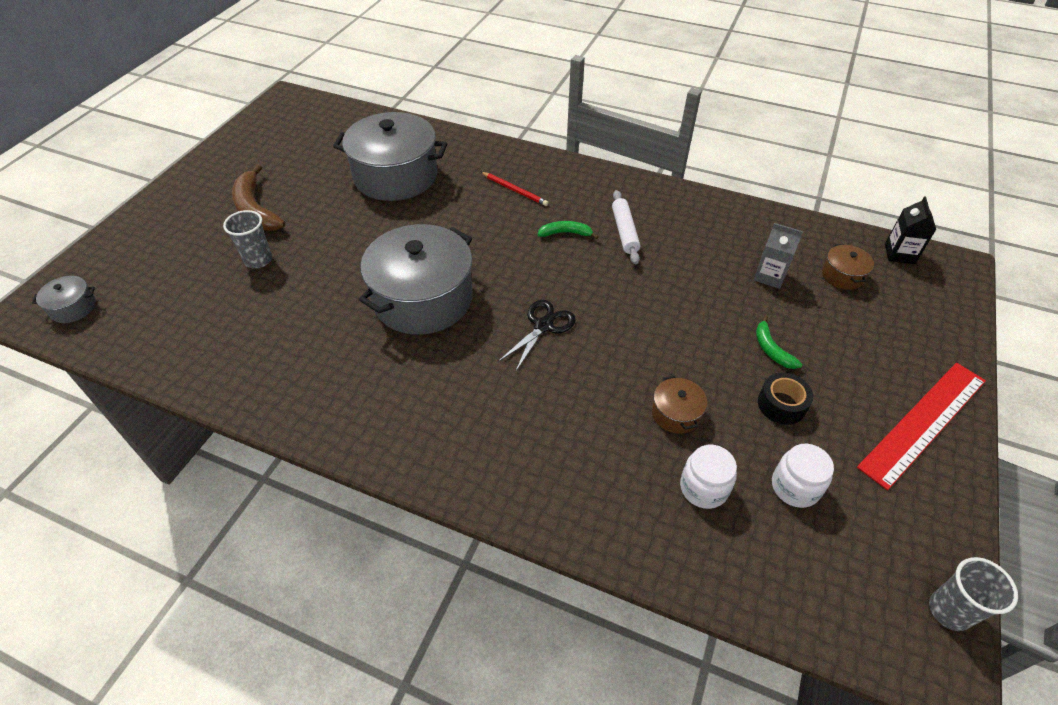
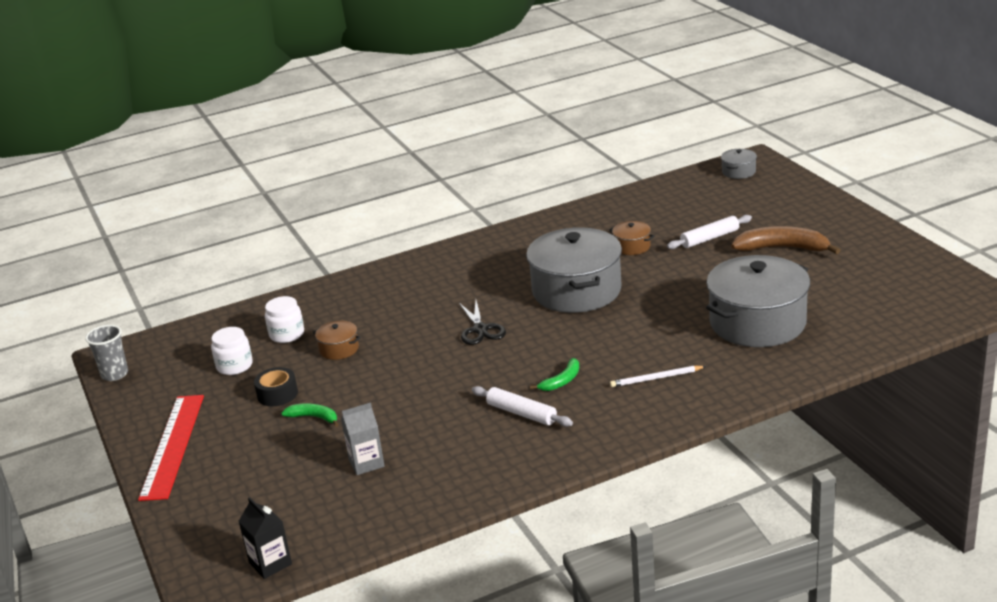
camera: 135 degrees right, 20 degrees down
grey cup [223,210,272,269] -> white rolling pin [667,215,752,249]
red pencil [481,172,549,206] -> white pencil [610,366,706,387]
brown pot [822,244,874,290] -> brown pot moved to [609,221,654,255]

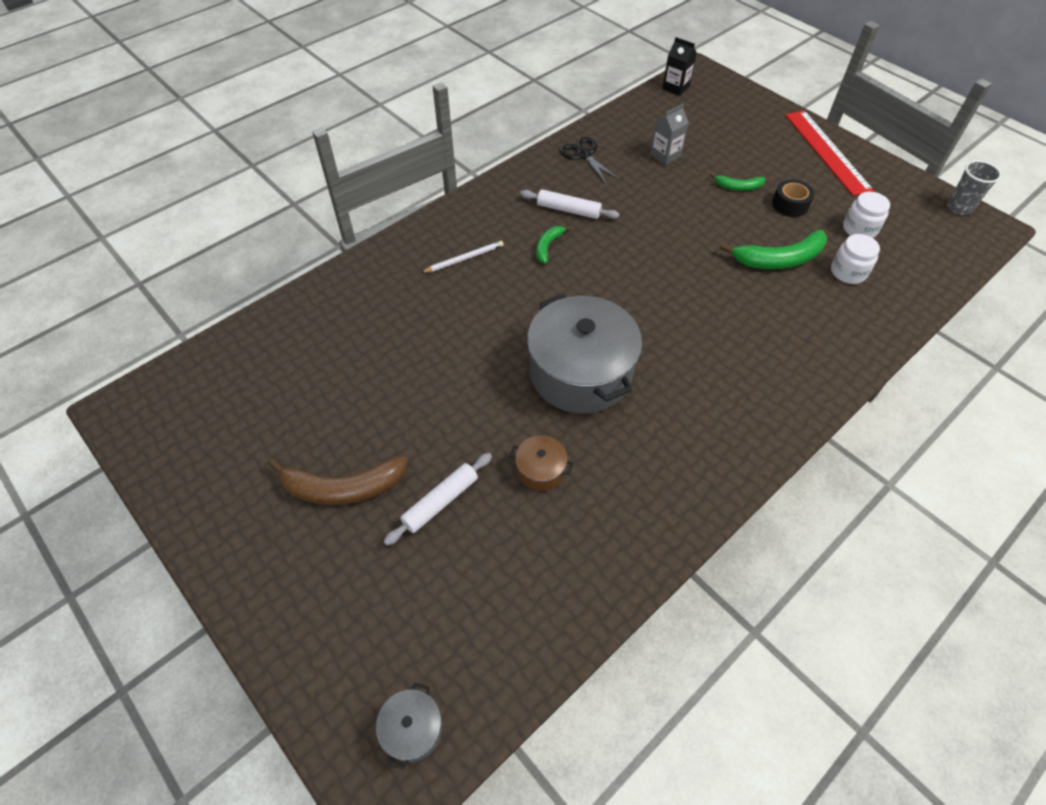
camera: 160 degrees right, 25 degrees up
brown pot [313,321,361,360] -> green banana [720,230,827,269]
black scissors [459,300,506,345] -> black scissors moved to [559,137,620,184]
grey pot [706,255,810,347] -> none

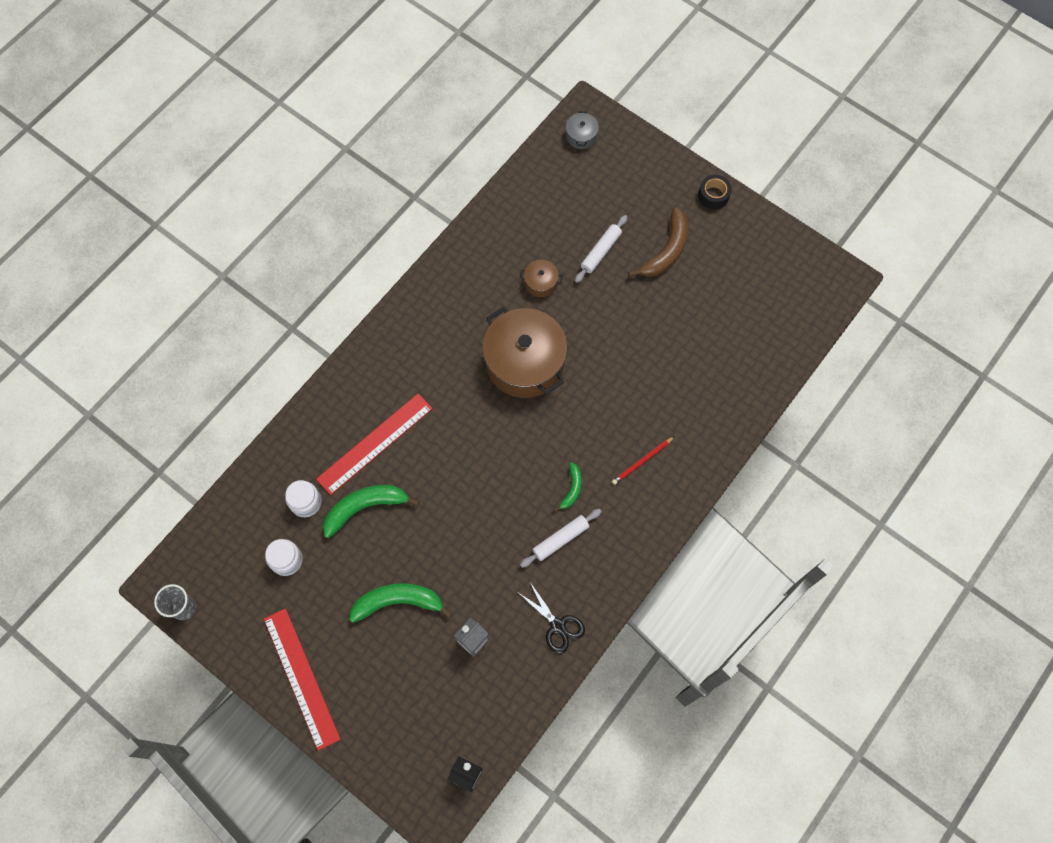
camera: 170 degrees right, 15 degrees up
brown banana [268,456,408,505] -> brown banana turned 135 degrees clockwise [628,207,688,277]
white pencil [421,241,504,273] -> red pencil [612,436,675,485]
white rolling pin [520,189,620,219] -> white rolling pin turned 45 degrees counterclockwise [520,509,602,568]
grey pot [527,294,642,414] -> brown pot [482,306,568,398]
green banana [710,173,765,191] -> green banana [349,583,452,623], size x1.84
black tape [772,180,814,217] -> black tape moved to [698,175,732,210]
none -> red ruler [316,393,433,495]

